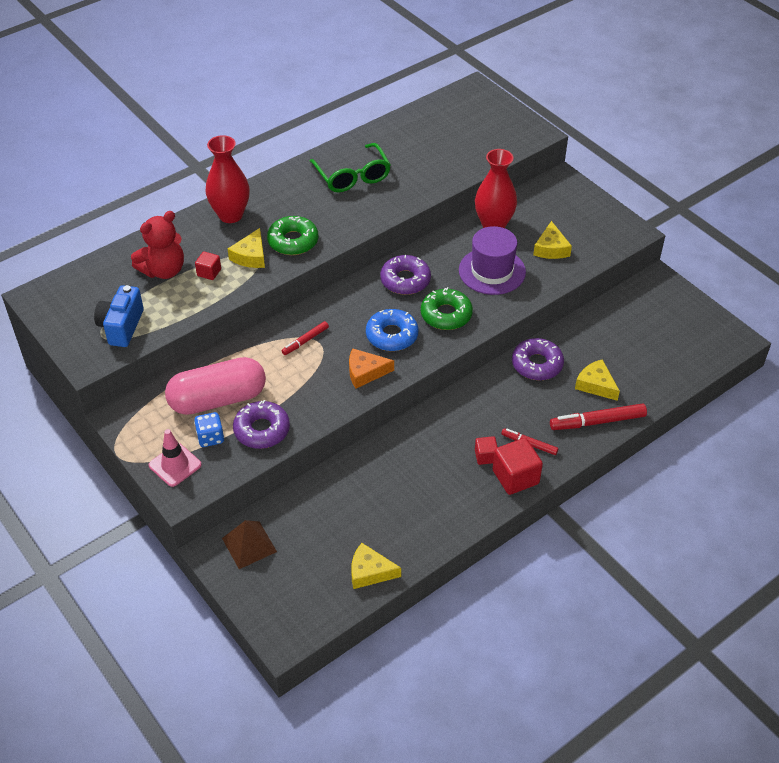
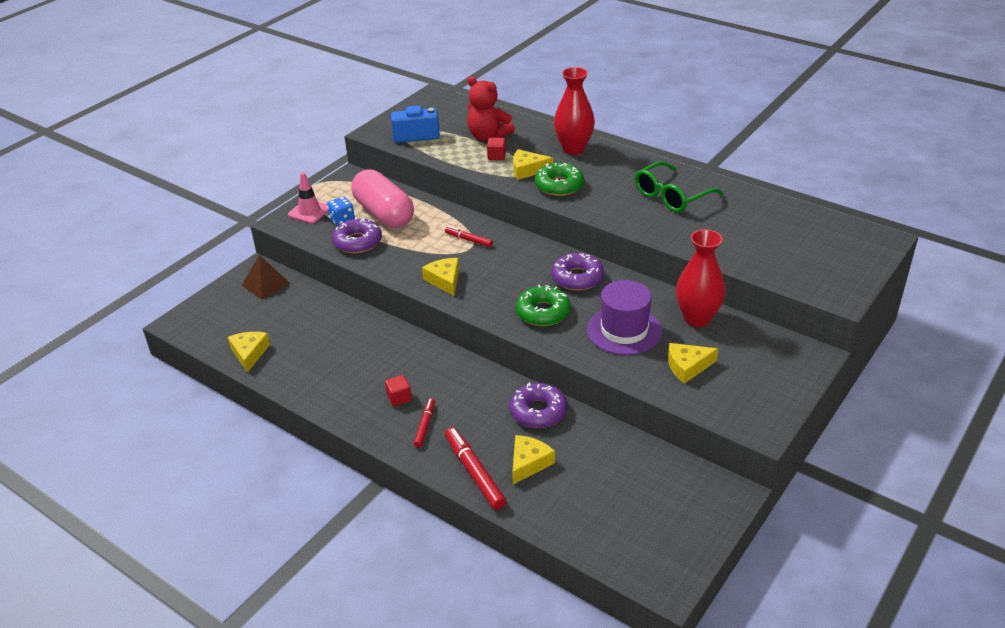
camera: 75 degrees right, 10 degrees down
orange cheese [349,348,394,388] -> yellow cheese [422,258,459,296]
blue donut [366,309,419,351] -> none
red cube [492,438,543,495] -> none

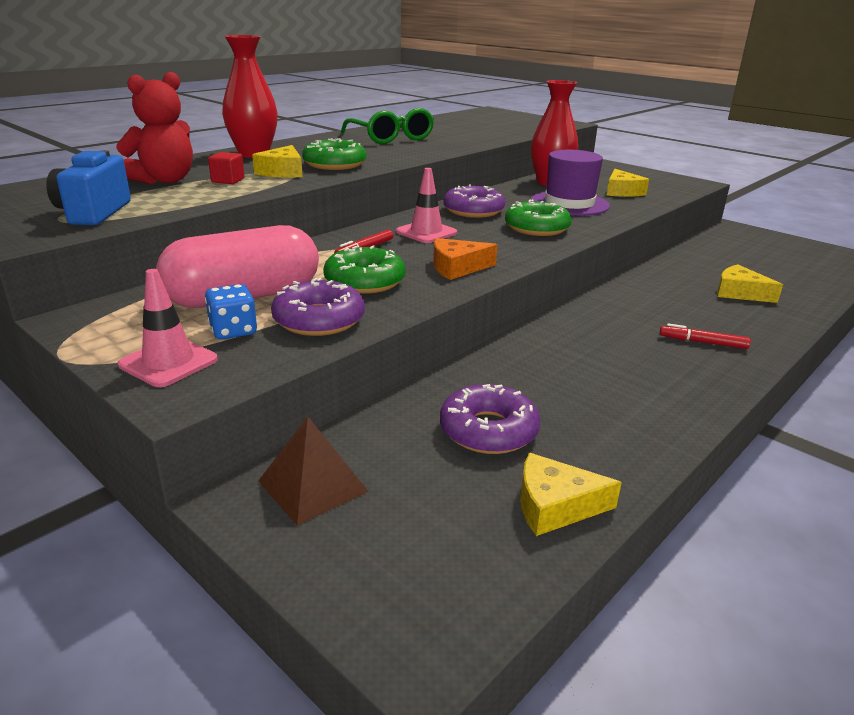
camera: 85 degrees left, 10 degrees down
red cube [385,375,412,406] -> none
yellow cheese [422,258,459,296] -> orange cheese [433,238,497,280]
red marker [445,427,506,510] -> none
purple donut [509,382,568,428] -> purple donut moved to [440,384,541,454]
none -> green donut [323,245,405,294]
none -> pink traffic cone [396,168,457,243]

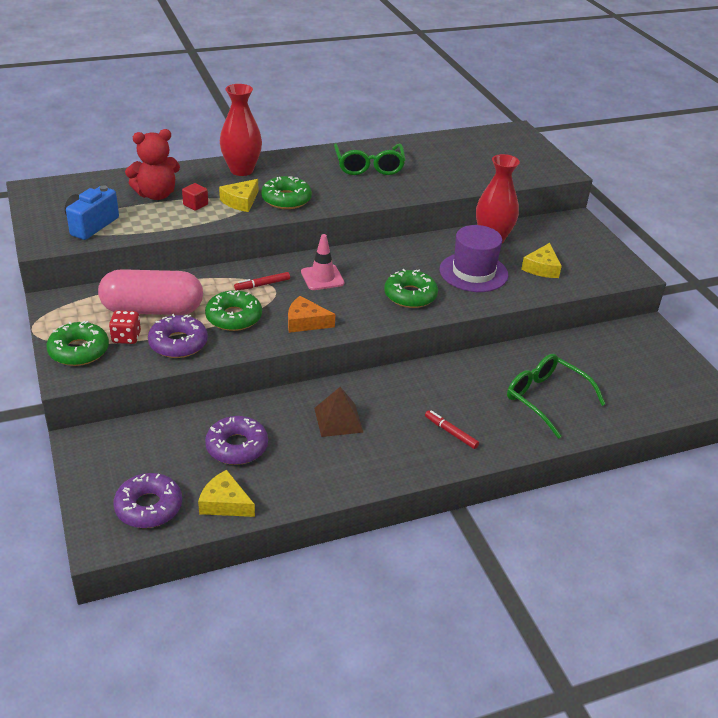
camera: 25 degrees right, 10 degrees up
pink traffic cone [118,269,218,387] -> green donut [46,321,109,366]
blue dice [205,284,257,340] -> red dice [109,310,141,344]
brown pyramid [258,417,369,526] -> brown pyramid moved to [314,387,363,437]
purple donut [444,184,505,218] -> purple donut moved to [113,473,182,528]
yellow cheese [717,264,783,303] -> green glasses [507,354,606,439]

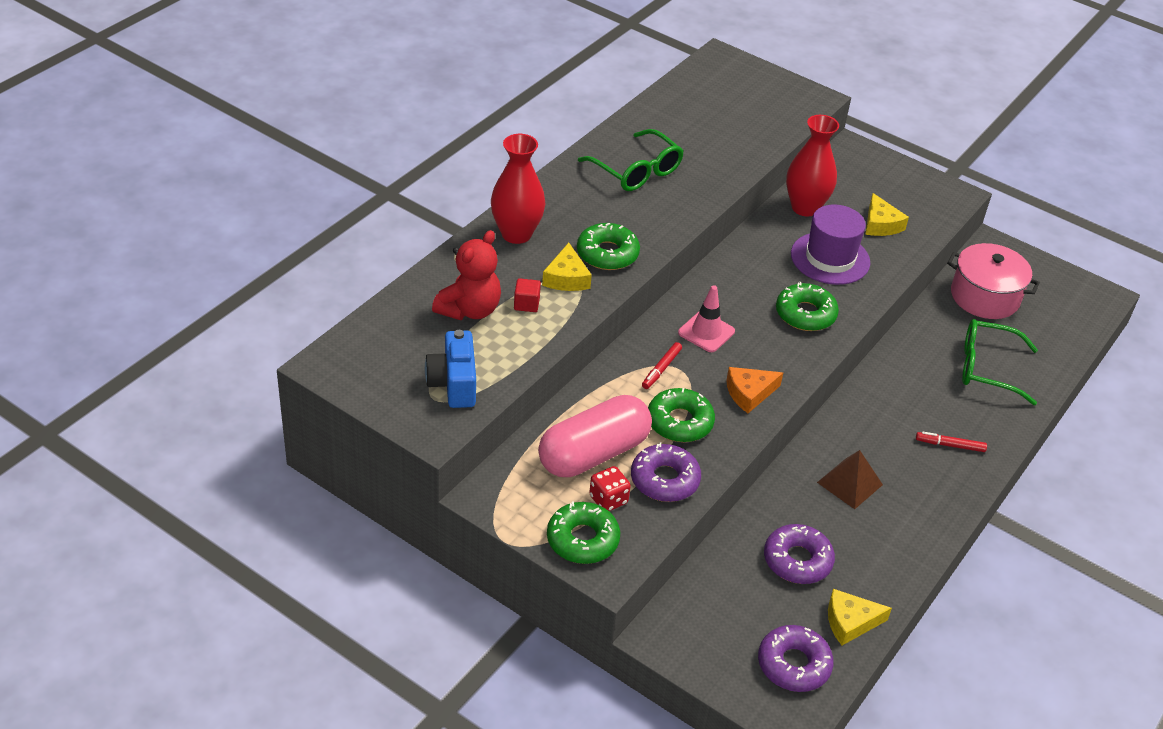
camera: 35 degrees left, 5 degrees up
none -> pink pot [947,243,1040,319]

